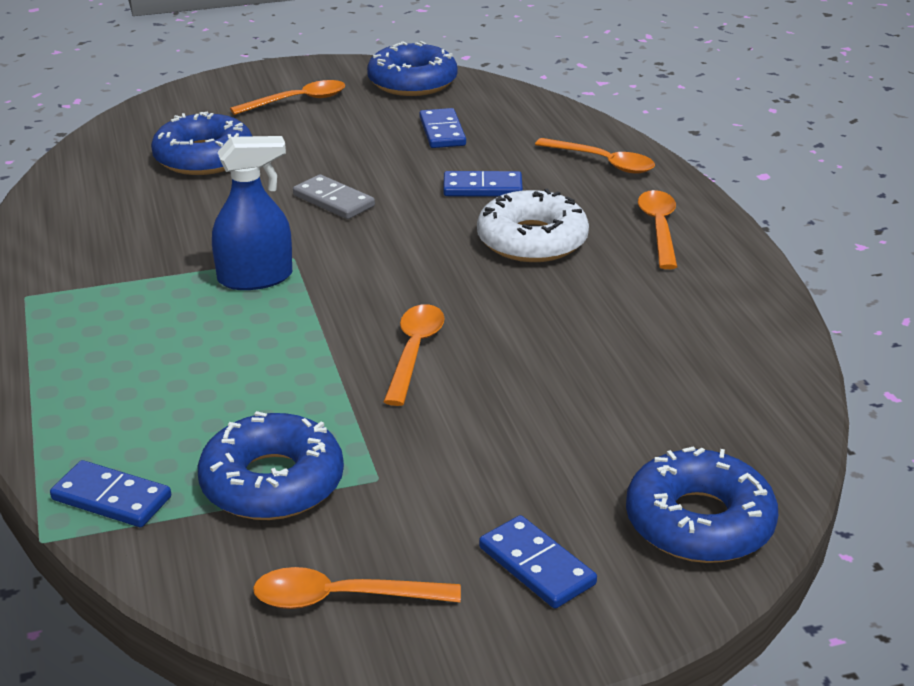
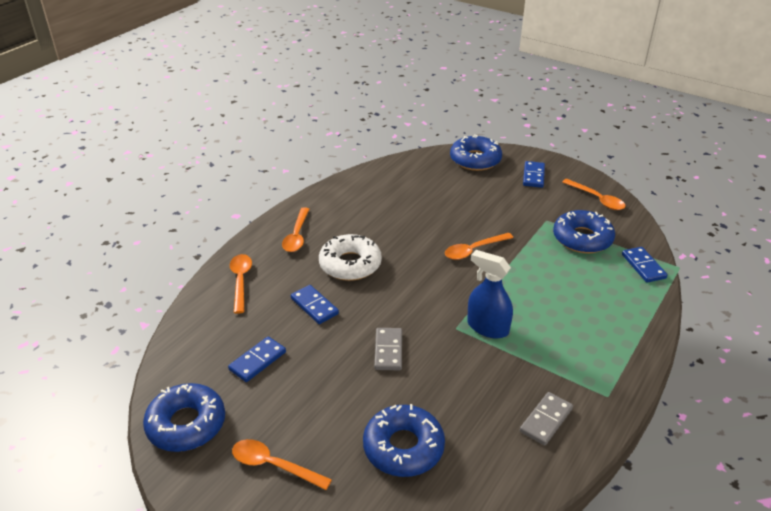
camera: 130 degrees left, 5 degrees up
orange spoon [638,190,677,269] -> orange spoon turned 45 degrees counterclockwise [282,207,310,252]
none -> grey domino [520,392,573,446]

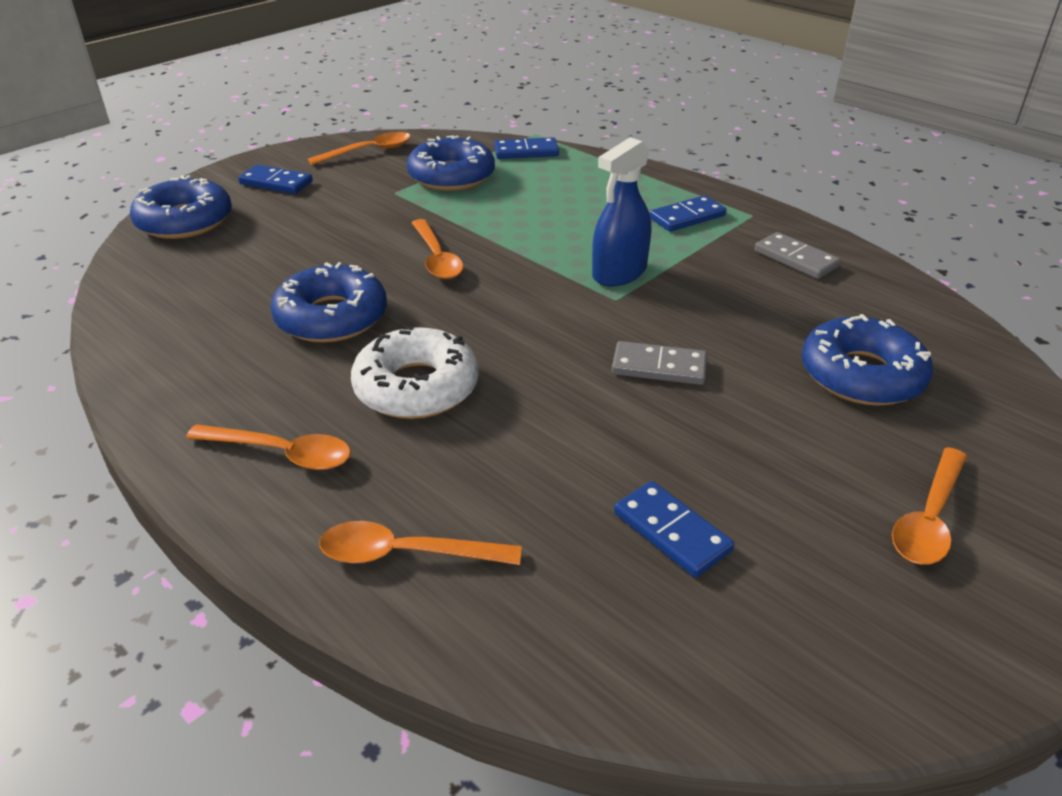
camera: 80 degrees left, 0 degrees up
blue donut [143,383,225,452] -> blue donut moved to [270,262,387,343]
blue domino [291,285,339,324] -> blue domino moved to [650,195,726,232]

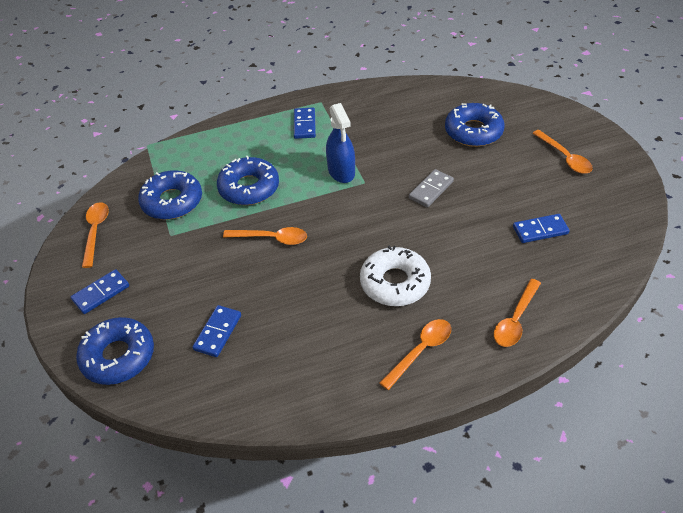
camera: 60 degrees left, 10 degrees up
blue donut [270,262,387,343] -> blue donut moved to [217,156,279,205]
blue domino [494,137,559,159] -> blue domino moved to [192,305,241,357]
grey domino [755,232,841,279] -> none

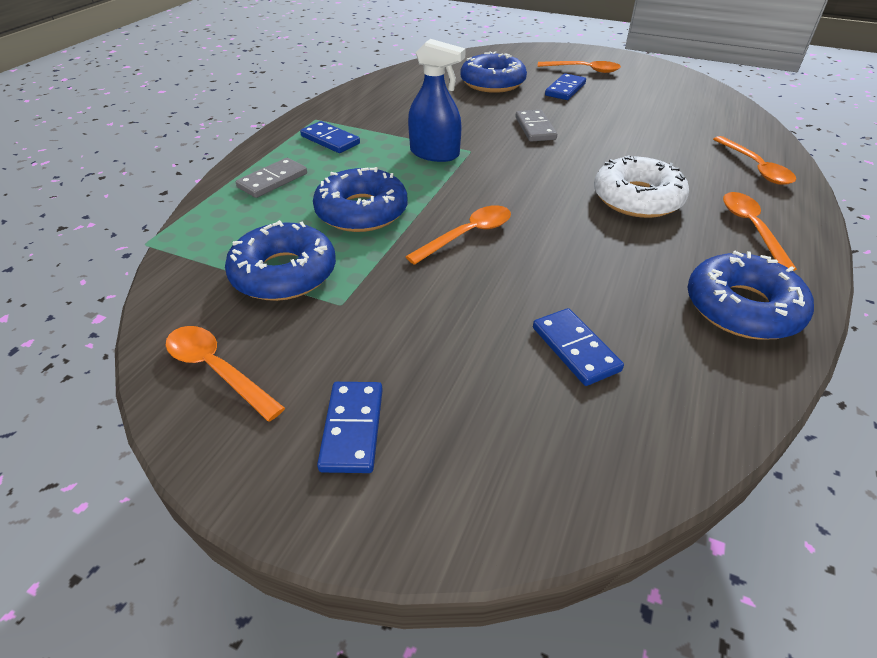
camera: 50 degrees left, 5 degrees down
blue donut [76,317,154,385] -> blue donut moved to [687,251,814,340]
blue domino [513,214,570,243] -> blue domino moved to [545,73,586,100]
none -> grey domino [236,158,307,198]

